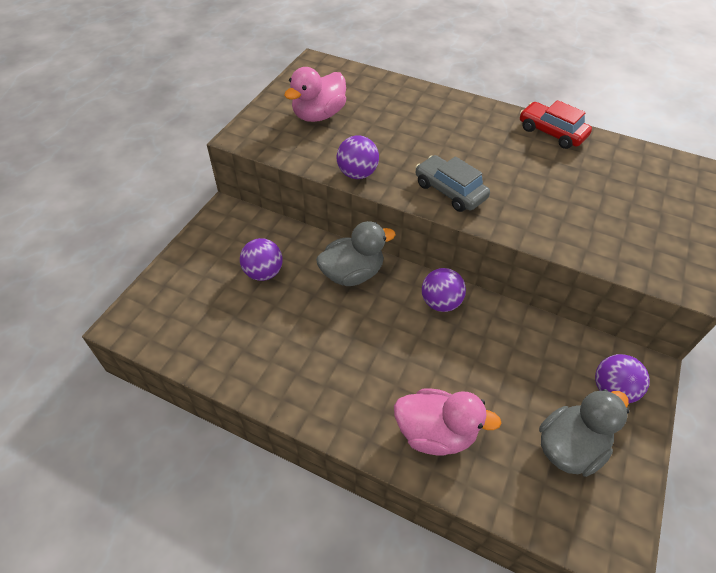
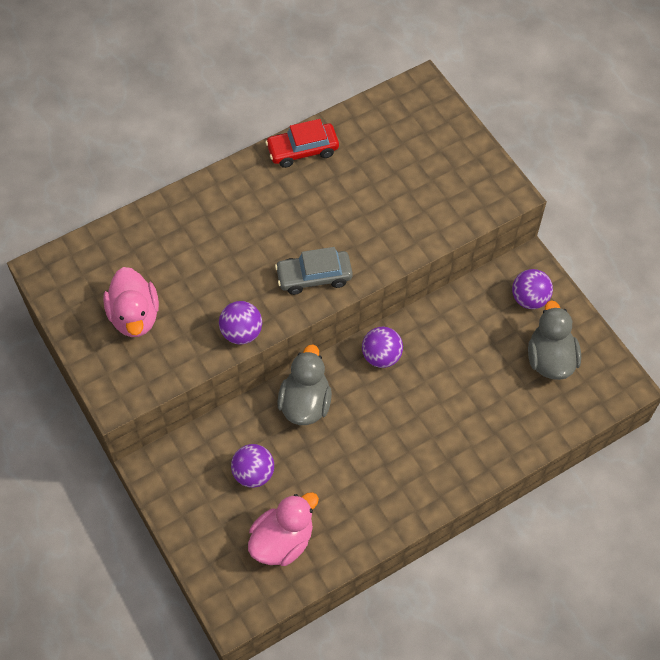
camera: 55 degrees left, 10 degrees up
pink duck [394,389,501,456] -> pink duck moved to [248,492,319,566]

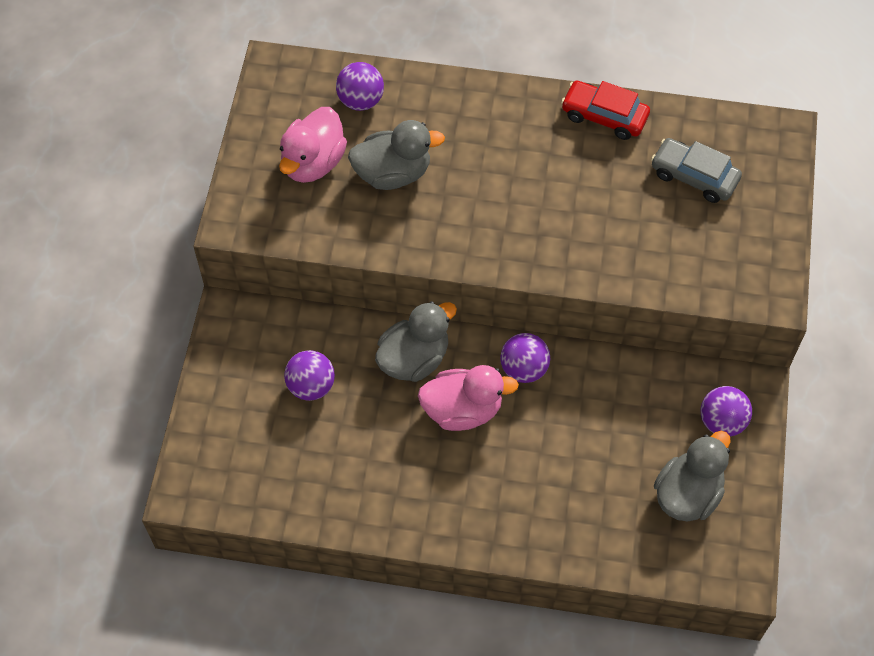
camera: 40 degrees right, 0 degrees up
purple ball [219,301,262,344] -> purple ball moved to [336,62,384,111]
pink duck [248,492,319,566] -> pink duck moved to [418,365,519,431]
grey car [275,247,353,295] -> grey car moved to [651,138,742,203]
none -> grey duck [348,120,445,190]

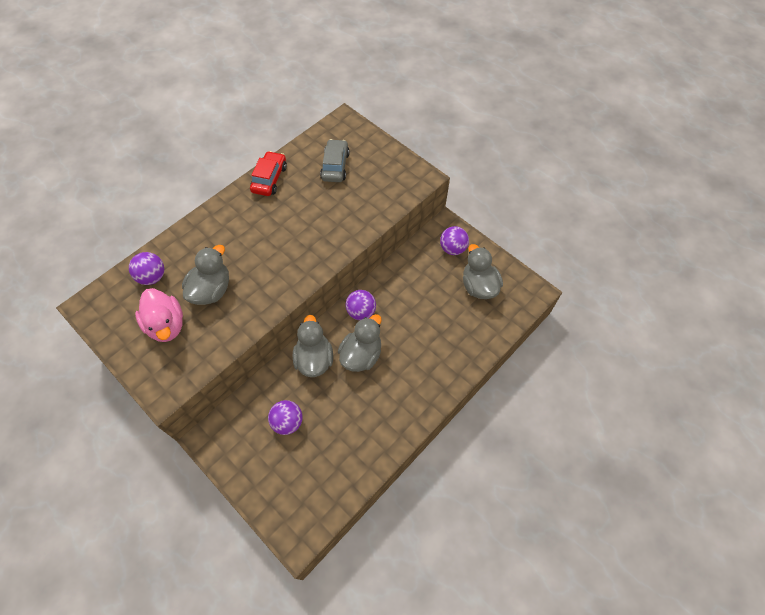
camera: 55 degrees left, 0 degrees up
pink duck [418,365,519,431] -> grey duck [338,314,382,372]
red car [561,81,650,140] -> red car turned 135 degrees clockwise [250,151,287,196]
grey car [651,138,742,203] -> grey car turned 120 degrees clockwise [320,139,350,182]

